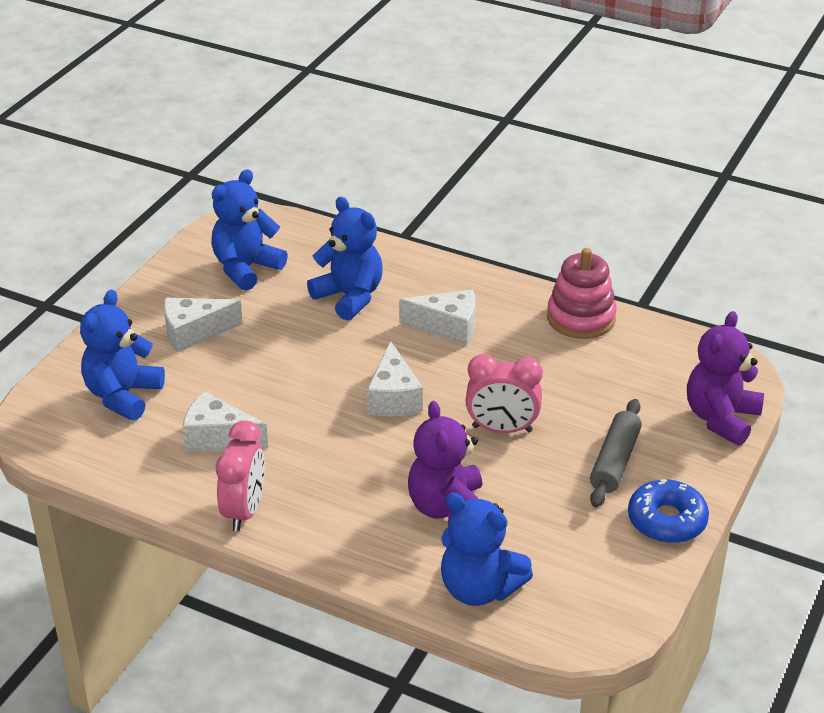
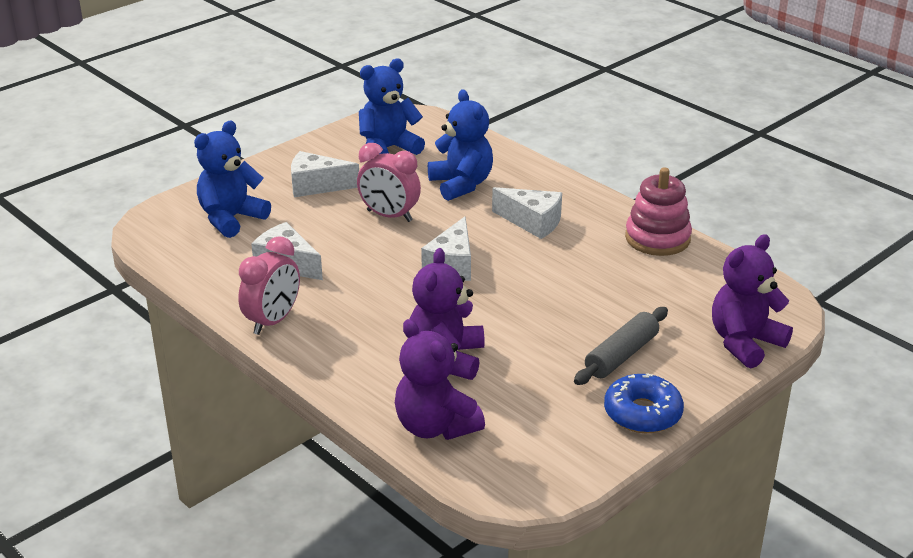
camera: 20 degrees right, 5 degrees down
blue teddy bear [441,493,533,606] -> purple teddy bear [395,319,485,440]
pink clock [465,354,543,433] -> pink clock moved to [357,143,421,222]

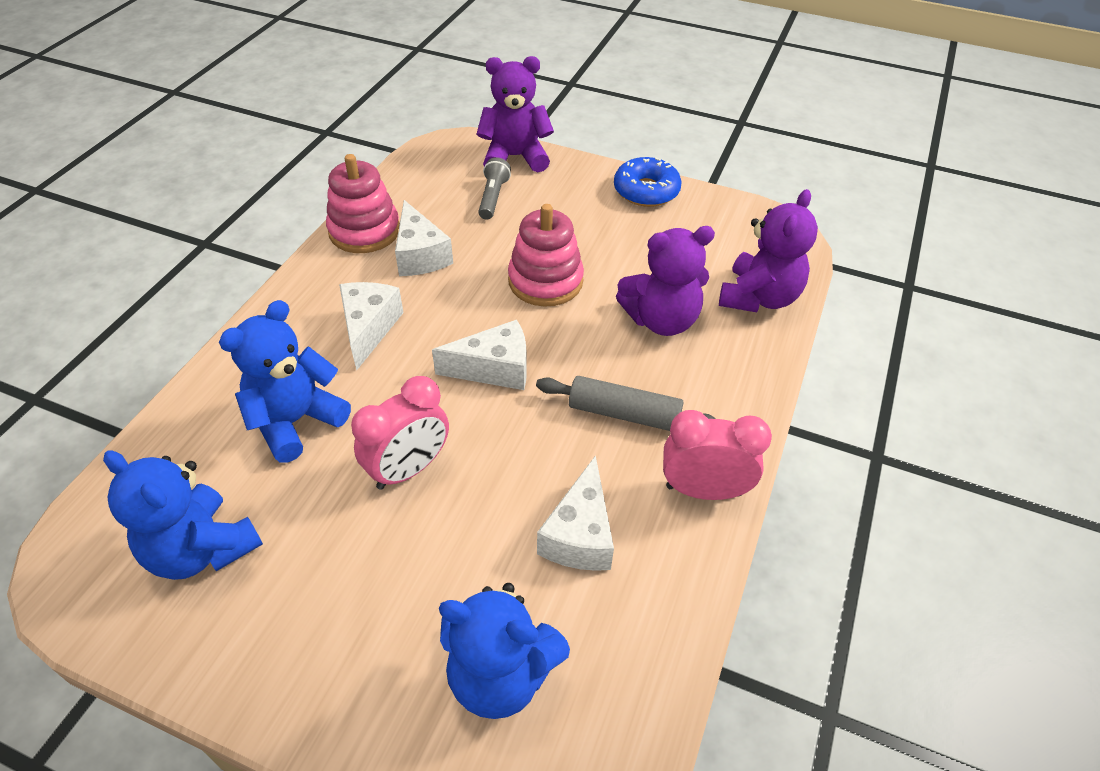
camera: 115 degrees left, 15 degrees up
white cheese [291,151,359,197] -> white cheese moved to [395,200,453,276]
pink clock [357,143,421,222] -> pink clock turned 45 degrees clockwise [351,376,449,490]
grey rolling pin [574,307,668,385] -> grey rolling pin moved to [536,376,716,431]
purple teddy bear [712,234,793,369] -> purple teddy bear turned 150 degrees clockwise [477,56,554,172]
none -> grey flashlight [478,157,511,220]
none -> pink stacking toy [508,204,584,307]

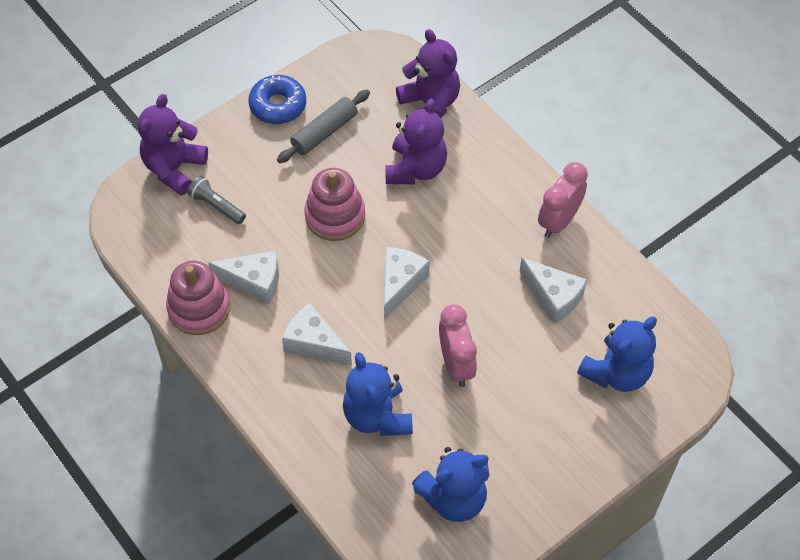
camera: 60 degrees left, 10 degrees up
grey rolling pin [536,376,716,431] -> grey rolling pin moved to [277,90,370,163]

